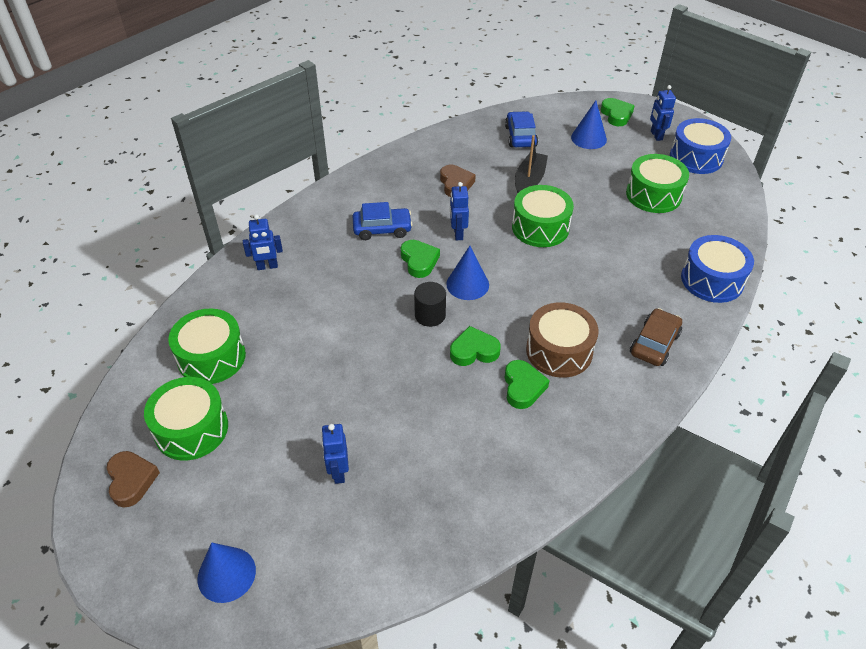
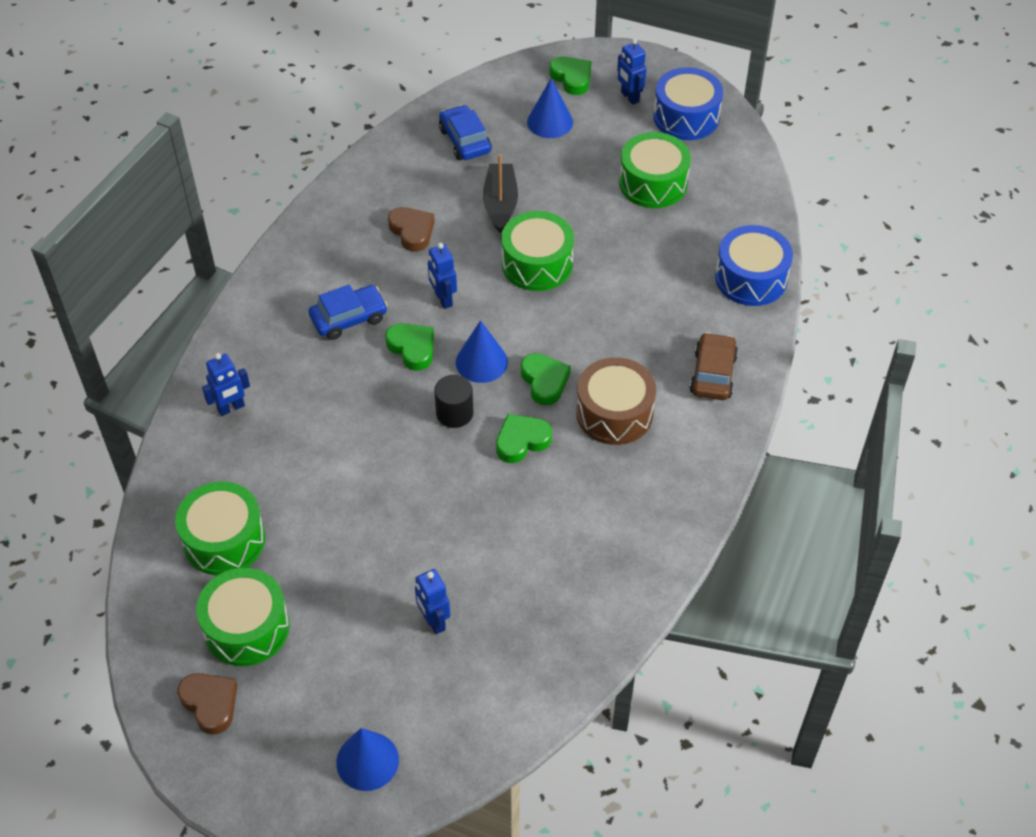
camera: 20 degrees left, 5 degrees up
green heart [505,360,550,409] -> green heart moved to [521,353,571,405]

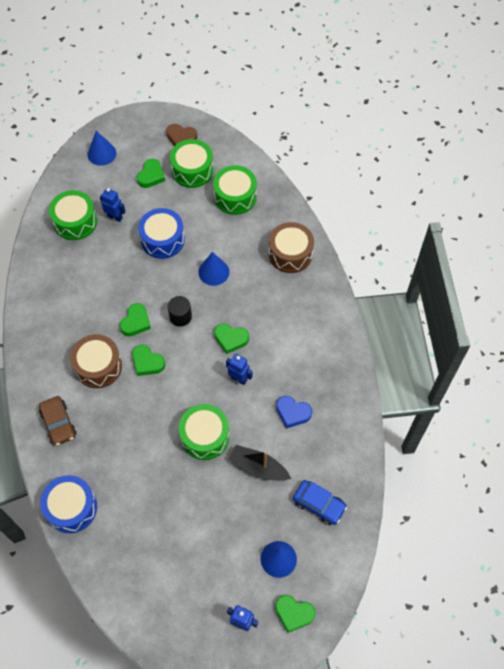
camera: 145 degrees right, 10 degrees up
blue robot [202,353,250,416] -> brown drum [269,222,314,273]
blue car [309,285,388,340] -> none
brown heart [388,207,435,252] -> blue heart [276,396,312,429]
blue cone [456,320,508,383] -> blue cone moved to [198,252,229,286]
black boat [483,154,518,233] -> black boat turned 150 degrees clockwise [229,445,291,481]
green drum [619,132,691,208] -> green drum moved to [49,190,97,240]
blue drum [653,67,723,140] -> blue drum moved to [138,208,185,259]
none -> green heart [137,159,165,188]

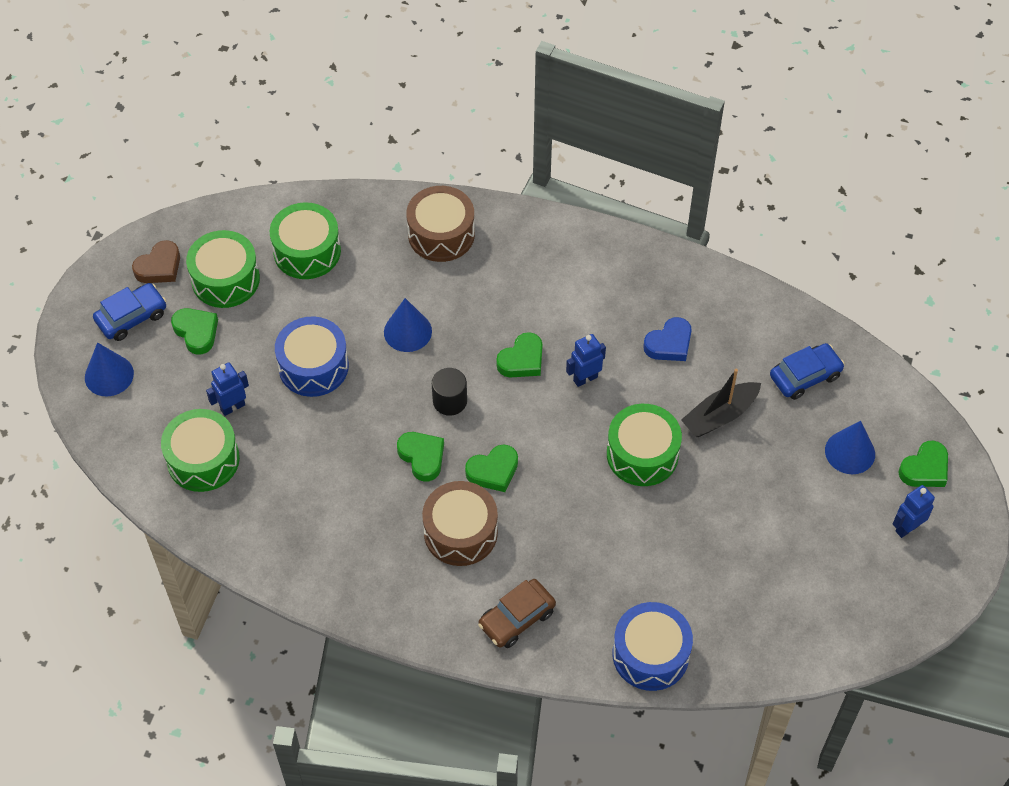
camera: 60 degrees left, 5 degrees down
brown car [39,396,76,446] -> brown car turned 135 degrees clockwise [478,579,556,648]
none -> blue car [93,283,166,341]

